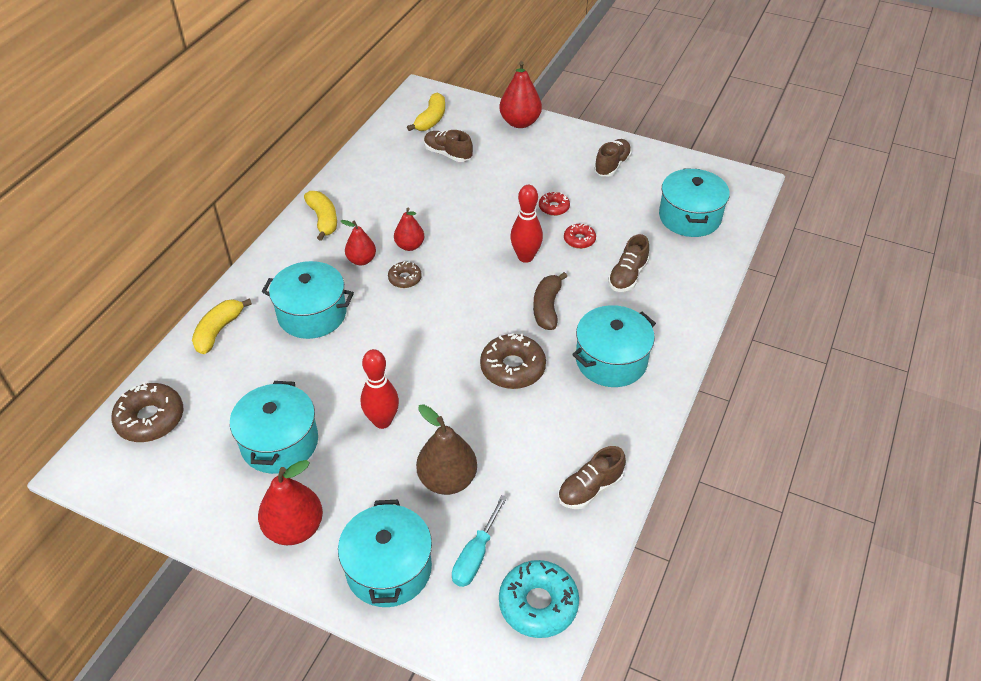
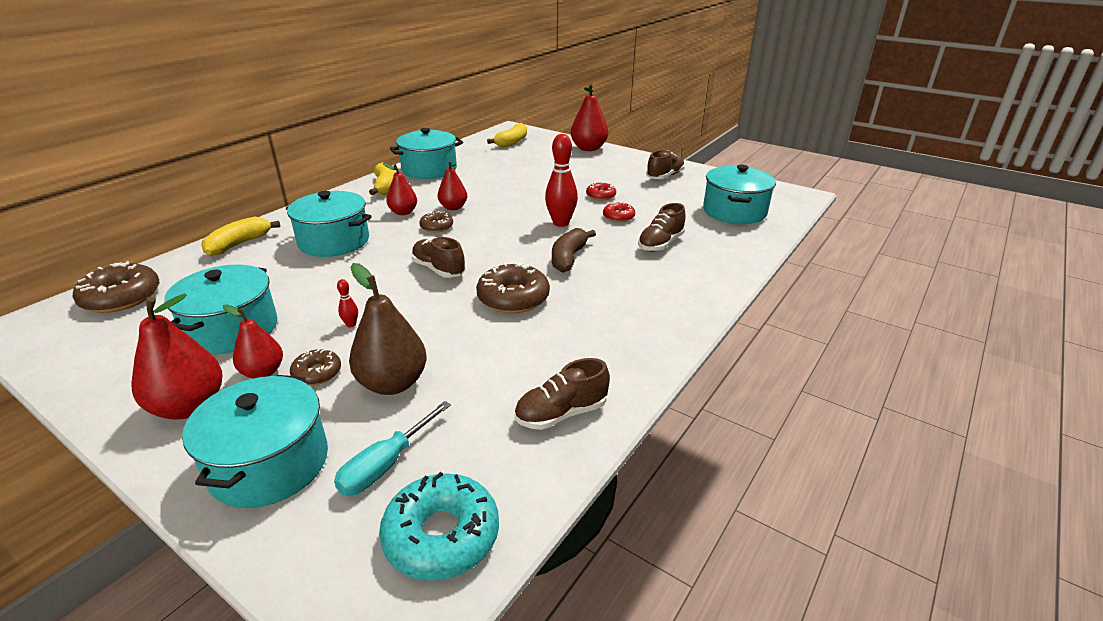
camera: 10 degrees right, 15 degrees down
red bowling pin [361,349,399,429] -> red bowling pin [337,279,358,328], size x0.44
brown shoe [424,130,473,162] -> brown shoe moved to [411,237,465,278]
turquoise pot [572,305,656,387] -> turquoise pot moved to [390,128,463,179]
none -> red pear [223,305,283,379]
none -> brown donut [290,348,341,385]

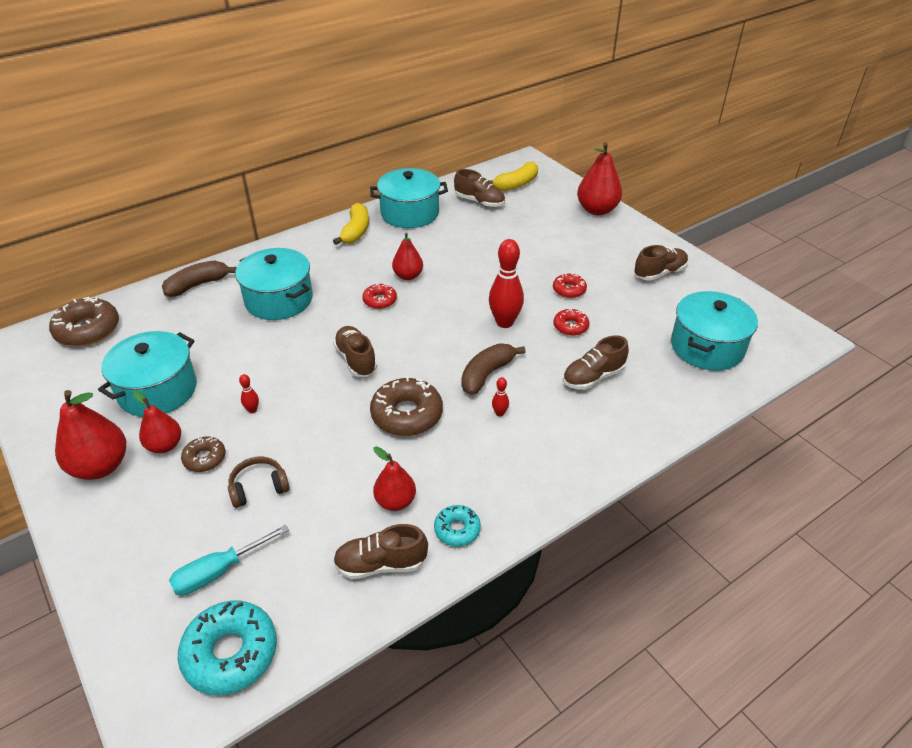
camera: 20 degrees right, 10 degrees up
turquoise pot [182,375,328,508] -> none
yellow banana [201,217,280,256] -> brown banana [162,260,237,297]
brown pear [349,263,427,395] -> brown headphones [228,457,290,508]
red pear [383,163,417,215] -> red pear moved to [373,447,416,511]
brown donut [419,211,453,233] -> red donut [362,284,397,309]
none -> turquoise donut [434,505,481,547]
none -> brown shoe [454,169,505,207]
none -> red bowling pin [492,377,509,417]

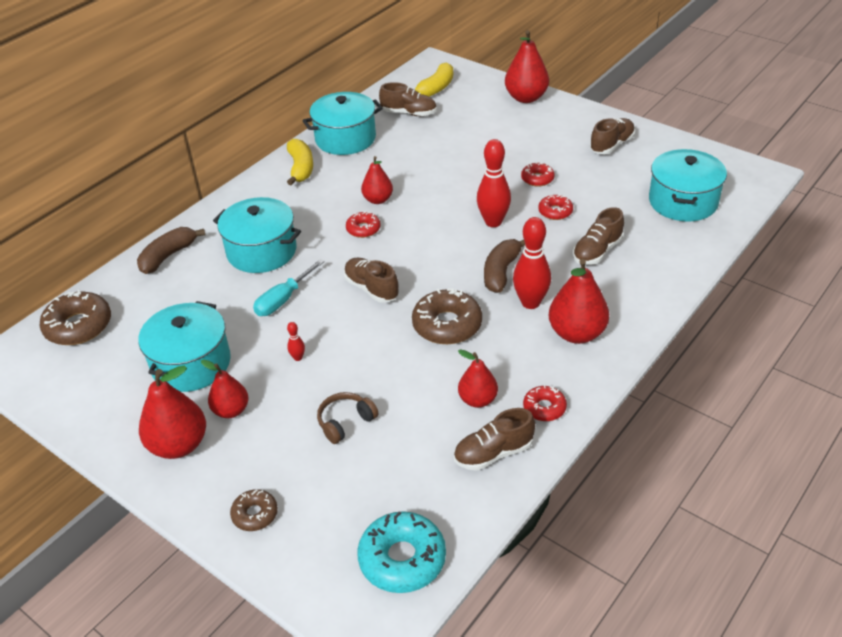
camera: 15 degrees left, 0 degrees up
turquoise screwdriver [169,525,289,595] -> turquoise screwdriver moved to [253,259,325,316]
brown donut [181,436,226,472] -> brown donut moved to [230,489,278,531]
turquoise donut [434,505,481,547] -> red donut [523,385,567,421]
red bowling pin [492,377,509,417] -> red bowling pin [513,217,551,309], size x2.27
none -> red pear [549,259,609,344]

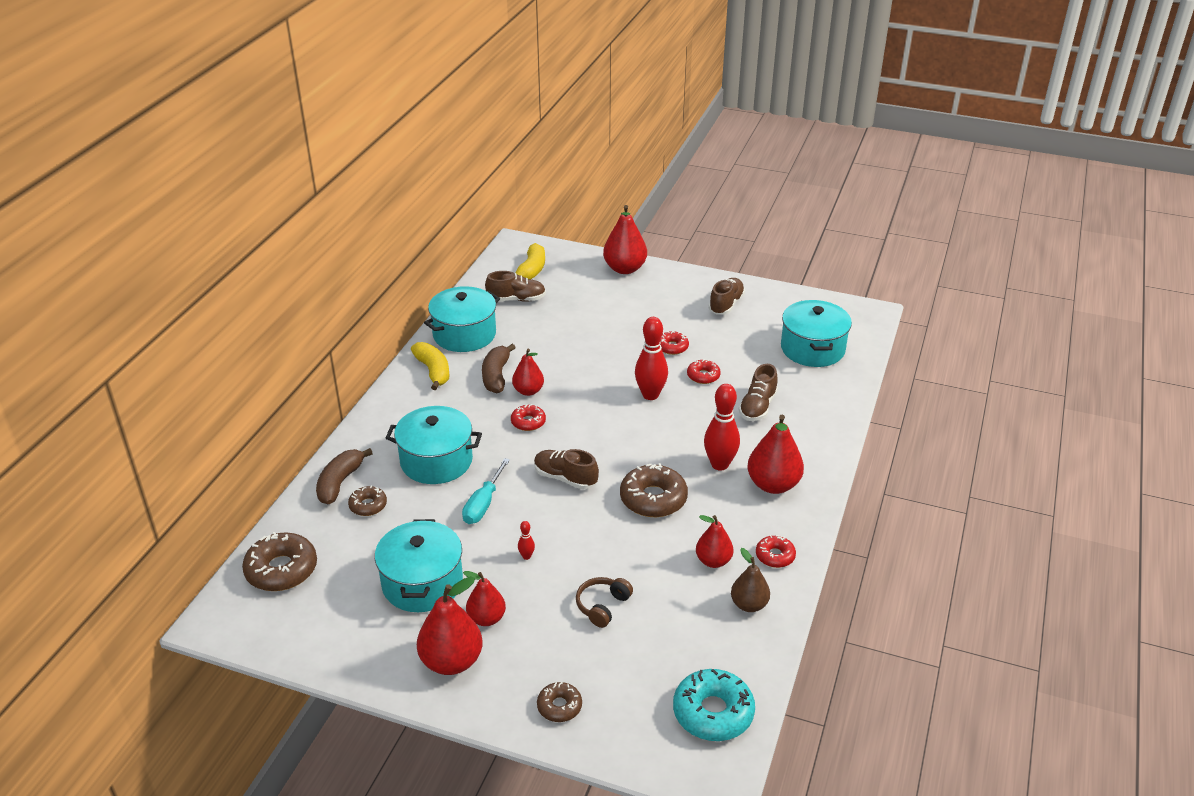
camera: 20 degrees left, 5 degrees down
brown shoe [454,408,535,471] -> brown pear [731,548,770,612]
brown banana [484,239,525,293] -> brown banana moved to [482,344,516,393]
none -> brown donut [348,486,387,516]

